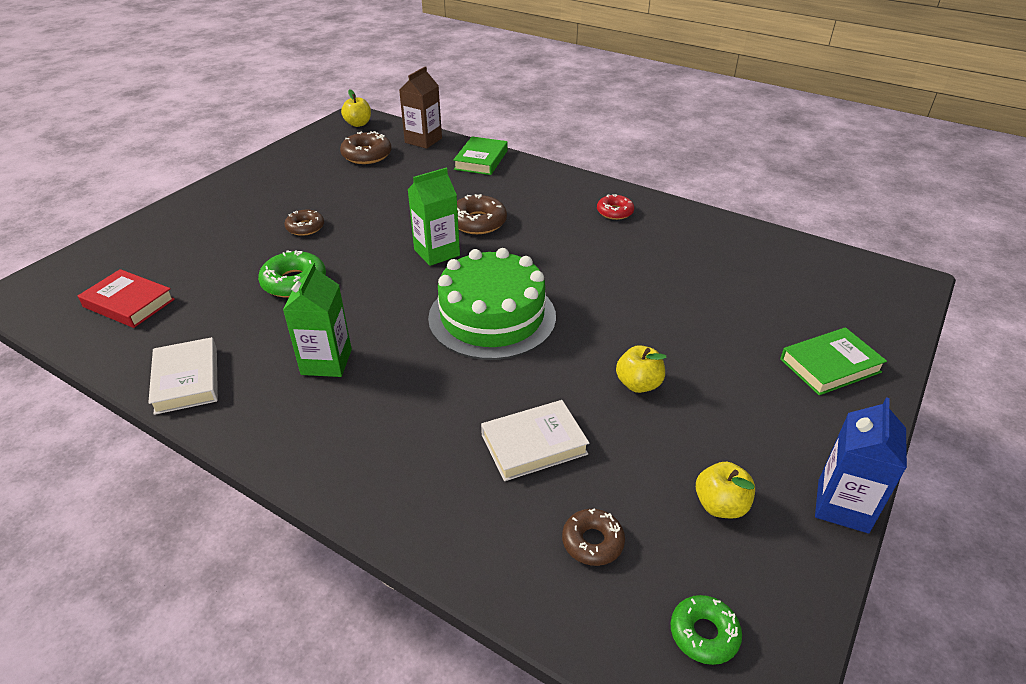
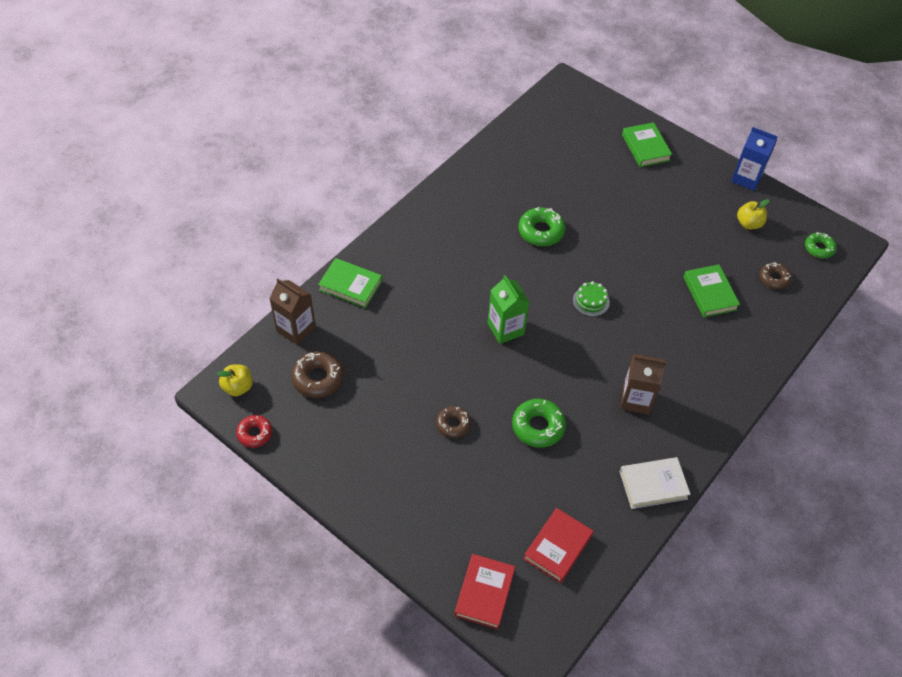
camera: 85 degrees left, 15 degrees up
green carton [283,262,352,377] -> brown carton [620,354,666,415]
green cake [428,248,556,360] -> green cake [573,281,610,317], size x0.41
brown donut [457,194,507,234] -> none
white book [481,400,589,481] -> green book [684,264,740,318]
red donut [597,194,634,220] -> red donut moved to [236,415,272,448]
yellow apple [616,345,667,393] -> none
none -> red book [454,554,515,629]
none -> green donut [519,207,566,246]

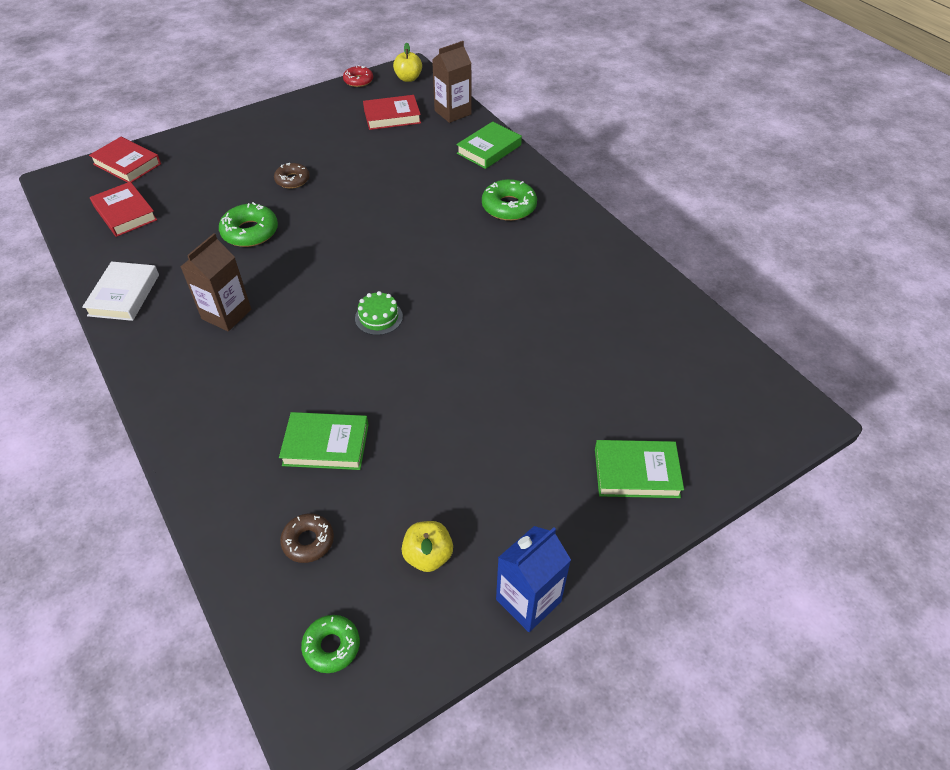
camera: 110 degrees right, 5 degrees down
brown donut [291,351,344,398] -> red book [363,95,421,130]
green carton [487,275,529,344] -> none
green donut [519,207,566,246] -> green donut moved to [482,179,537,221]

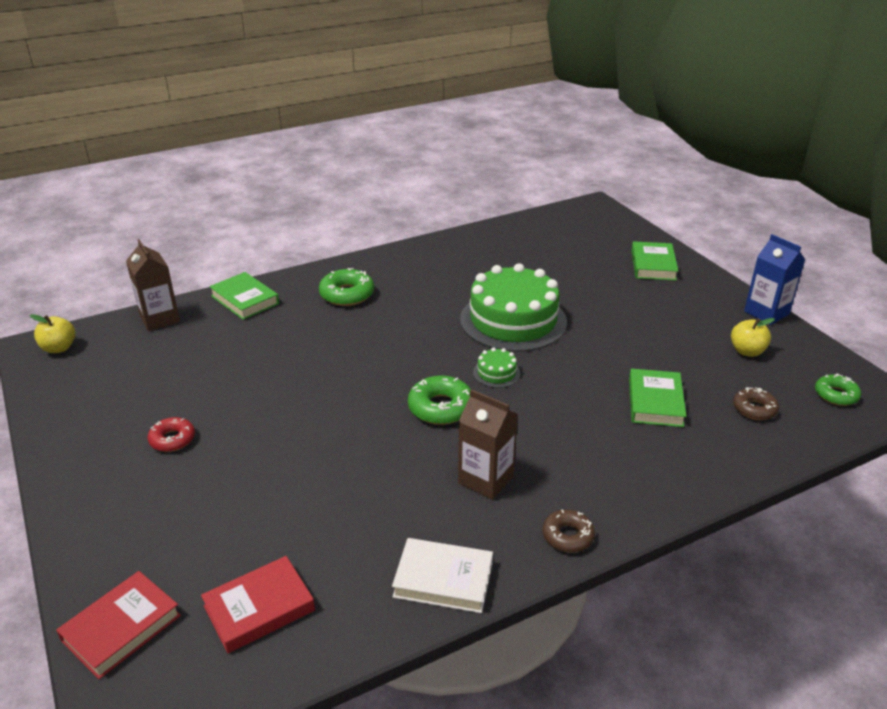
camera: 85 degrees left, 15 degrees down
green donut [219,202,278,247] -> green donut moved to [408,375,471,425]
brown donut [274,163,310,189] -> brown donut moved to [543,509,595,553]
red donut [343,65,373,87] -> red donut moved to [148,417,195,452]
red book [363,95,421,130] -> none
none -> green cake [460,263,567,352]

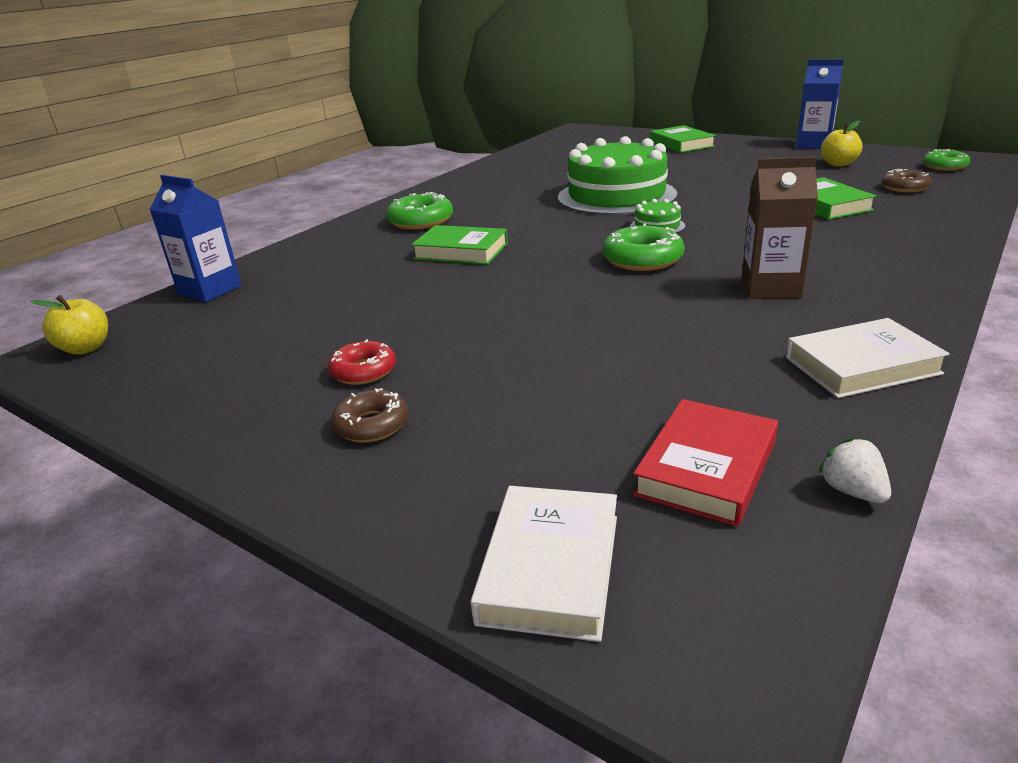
camera: 25 degrees left, 5 degrees down
red book [56,571,181,679] -> white book [471,486,617,642]
brown carton [126,239,180,331] -> blue carton [149,175,242,302]
green book [209,272,279,320] -> green book moved to [411,225,508,264]
brown donut [543,509,595,553] -> brown donut moved to [331,388,408,443]
none -> white strawberry [818,437,891,503]

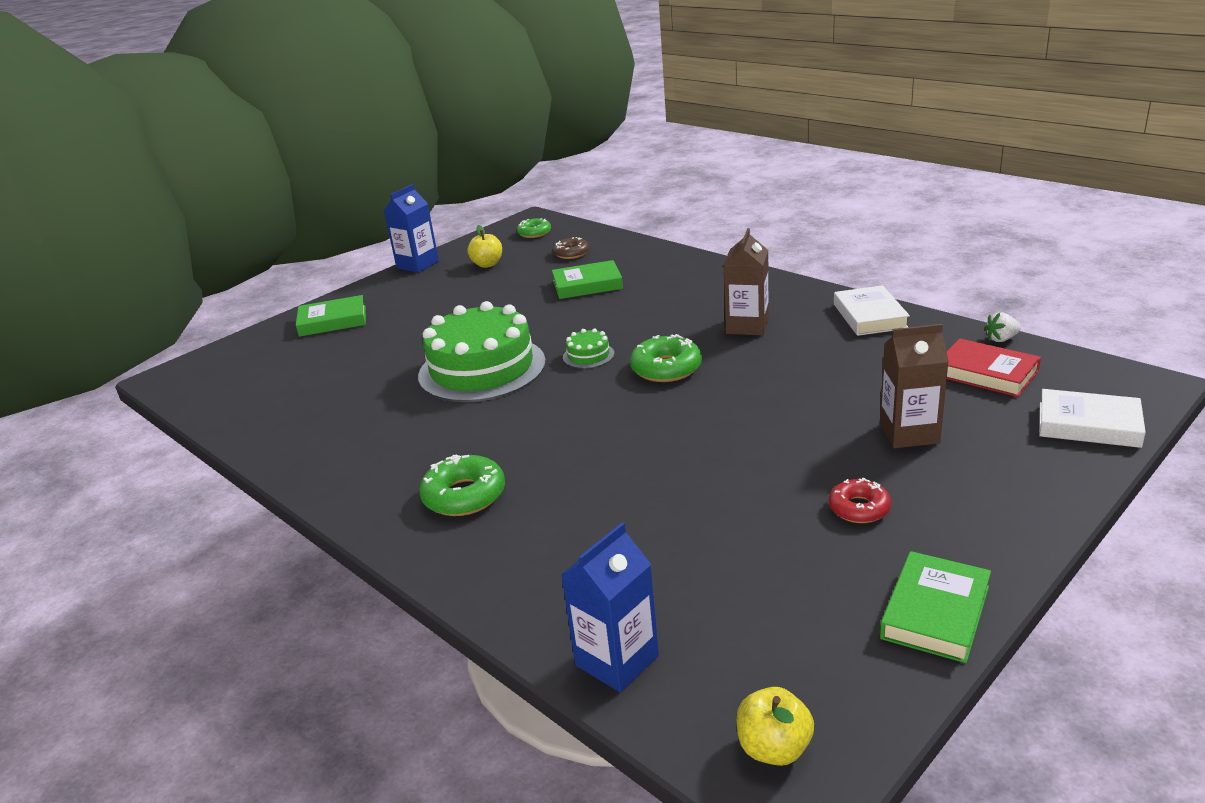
camera: 80 degrees left, 0 degrees up
brown donut [331,388,408,443] -> none
green book [411,225,508,264] -> green book moved to [880,551,991,663]
none -> brown carton [880,324,949,448]

